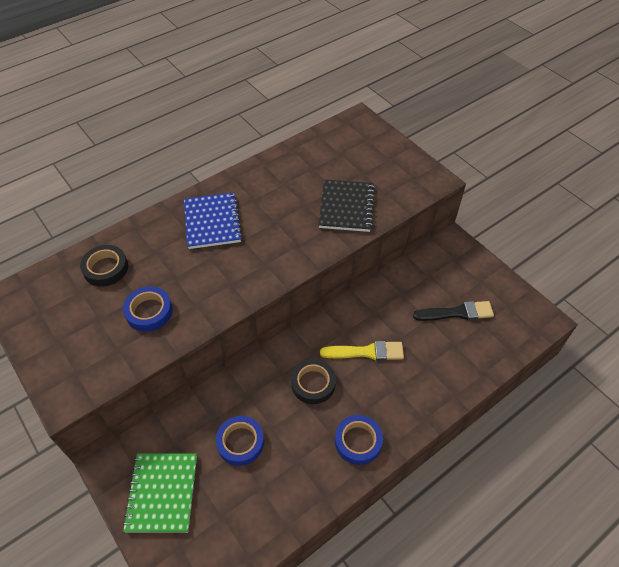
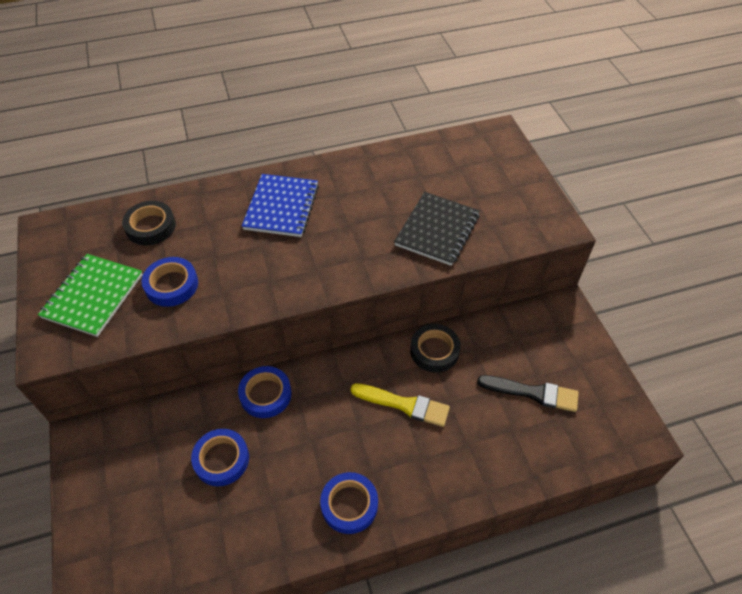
camera: 20 degrees right, 0 degrees up
green notebook [123,453,197,533] -> green notebook moved to [38,254,143,337]
black tape [291,359,336,404] -> black tape moved to [410,324,461,373]
none -> blue tape [238,366,291,418]

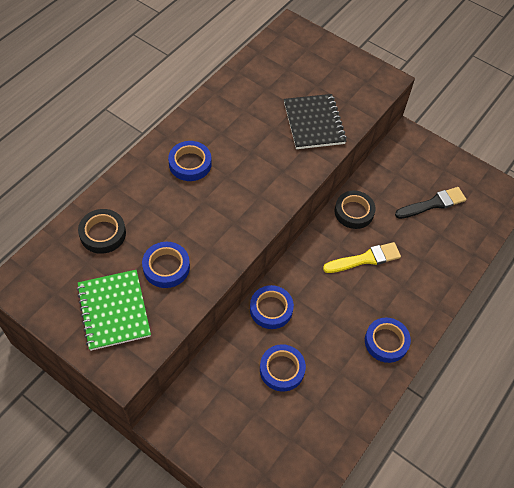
camera: 40 degrees left, 5 degrees up
blue notebook [242,174,319,237] -> blue tape [168,141,211,181]

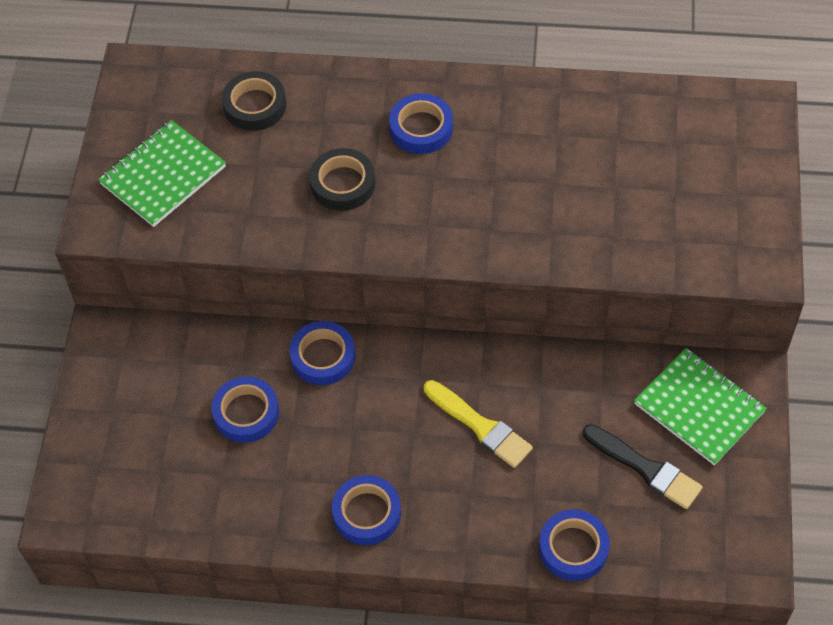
camera: 65 degrees right, 0 degrees up
blue tape [142,242,190,288] -> blue tape moved to [539,509,610,581]
black notebook [284,94,347,149] -> none
black tape [335,191,376,229] -> black tape moved to [309,148,375,211]
none -> green notebook [634,348,767,466]

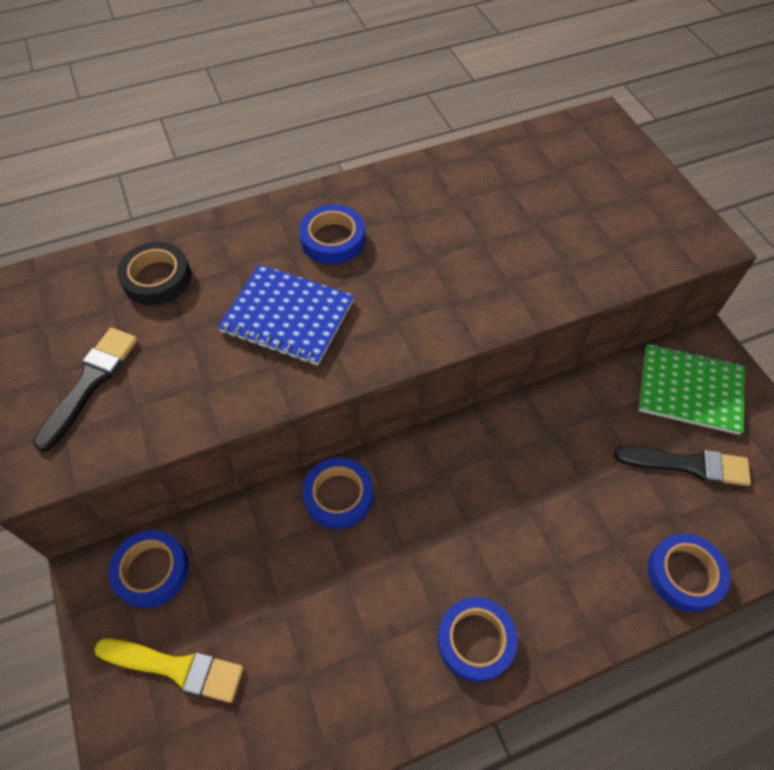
camera: 30 degrees left, 0 degrees up
green notebook [98,120,226,227] -> black brush [33,328,138,452]
blue tape [211,376,279,443] -> blue tape moved to [108,530,189,608]
black tape [309,148,375,211] -> blue notebook [218,264,354,366]
yellow brush [424,380,533,468] -> yellow brush moved to [94,638,244,703]

